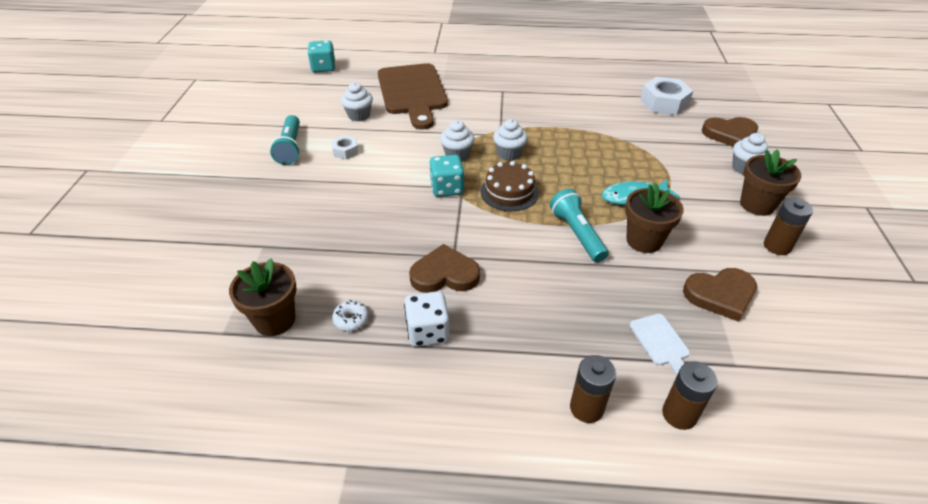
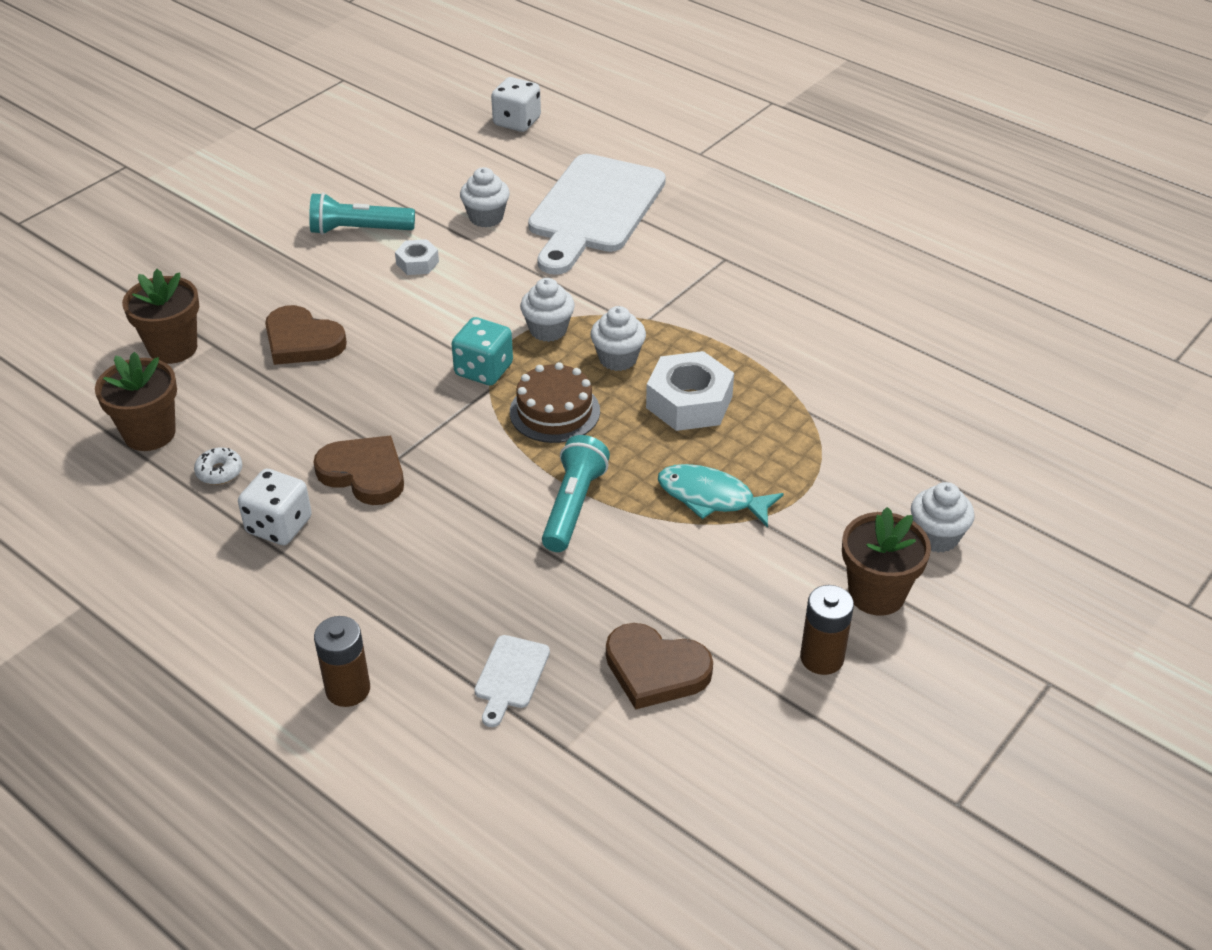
camera: 35 degrees right, 0 degrees up
turquoise flashlight [270,115,300,165] -> turquoise flashlight turned 60 degrees clockwise [309,193,415,235]
turquoise dice [308,40,335,72] -> white dice [491,77,541,132]
brown cutting board [378,63,448,129] -> white cutting board [528,154,666,275]
brown flower pot [625,183,684,253] -> brown flower pot moved to [122,269,199,364]
white nut [640,77,693,115] -> white nut moved to [646,351,734,431]
brown battery [662,361,718,430] -> none
brown heart [702,117,758,147] -> brown heart moved to [265,305,347,365]

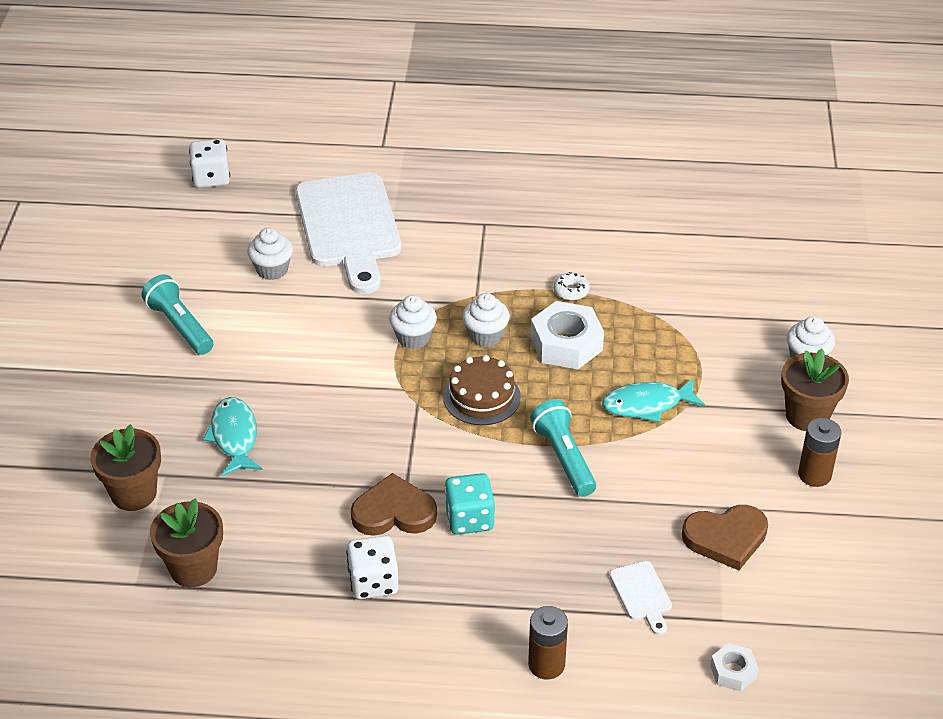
camera: 35 degrees left, 0 degrees up
white donut [194,447,243,485] -> white donut moved to [553,272,590,301]
brown heart [265,305,347,365] -> turquoise fish [203,397,262,477]
turquoise flashlight [309,193,415,235] -> turquoise flashlight turned 90 degrees clockwise [142,275,213,355]
white nut [395,239,439,275] -> white nut moved to [710,643,759,691]
turquoise dice [452,317,513,385] -> turquoise dice moved to [444,473,495,534]

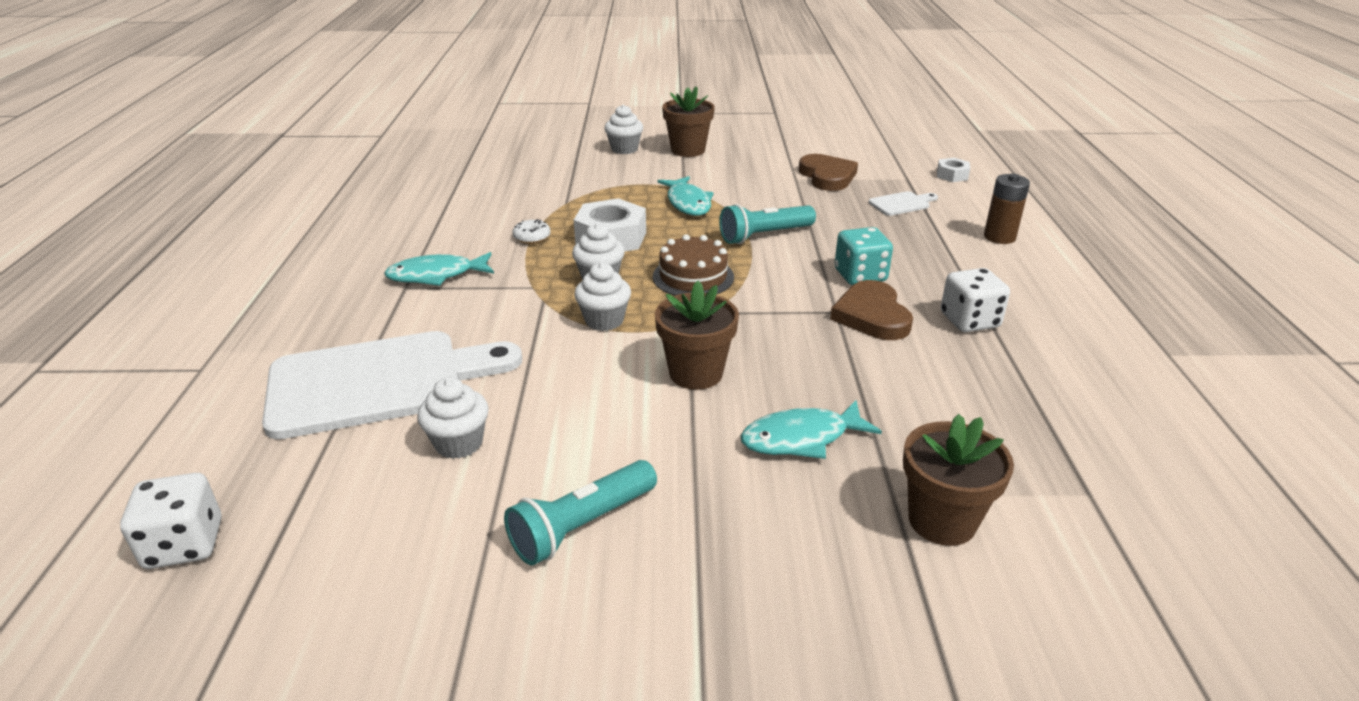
camera: 95 degrees left, 10 degrees down
brown flower pot [150,499,223,587] -> brown flower pot moved to [655,281,739,390]
brown battery [798,418,841,487] -> none
none -> turquoise fish [384,252,494,286]

